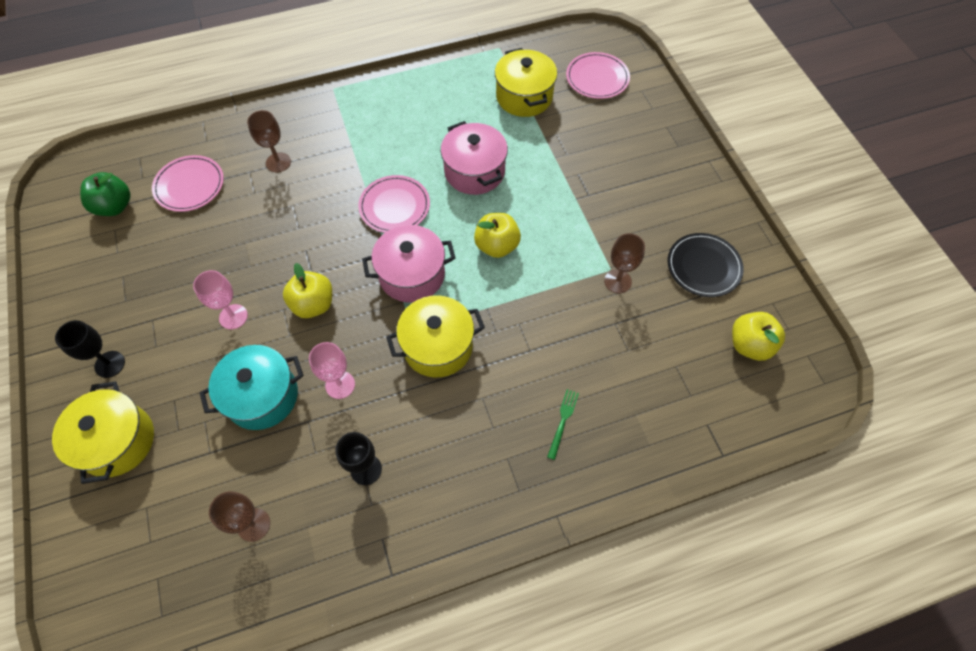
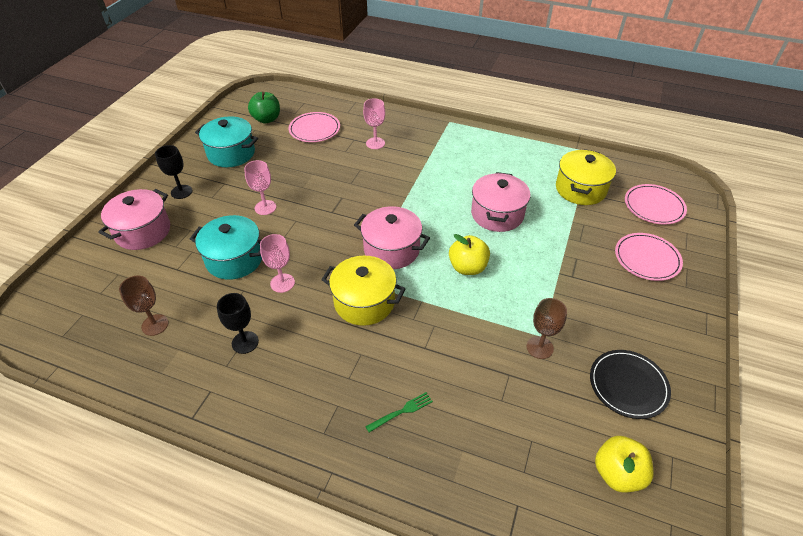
camera: 40 degrees right, 15 degrees down
yellow pot [52,381,154,484] -> pink pot [98,189,170,250]
brown goblet [247,110,291,172] -> pink goblet [363,98,385,149]
yellow apple [283,263,332,318] -> none
pink plate [358,175,430,233] -> pink plate moved to [615,233,683,281]
none -> turquoise pot [195,116,258,167]

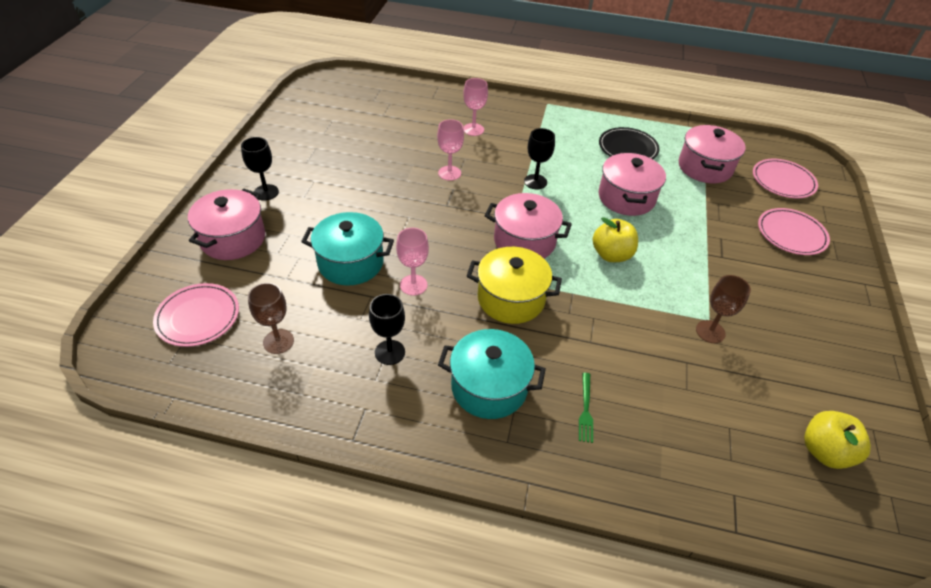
camera: 10 degrees left, 0 degrees up
turquoise pot [195,116,258,167] -> turquoise pot moved to [438,329,546,419]
pink goblet [244,160,276,215] -> pink goblet moved to [437,119,464,181]
green apple [248,92,280,124] -> none
pink plate [289,112,340,142] -> pink plate moved to [153,283,239,347]
green fork [365,392,433,432] -> green fork turned 135 degrees clockwise [579,373,593,443]
yellow pot [556,149,616,205] -> pink pot [679,125,746,183]
black plate [590,350,671,419] -> black plate moved to [599,127,660,159]
none -> black goblet [524,128,555,189]

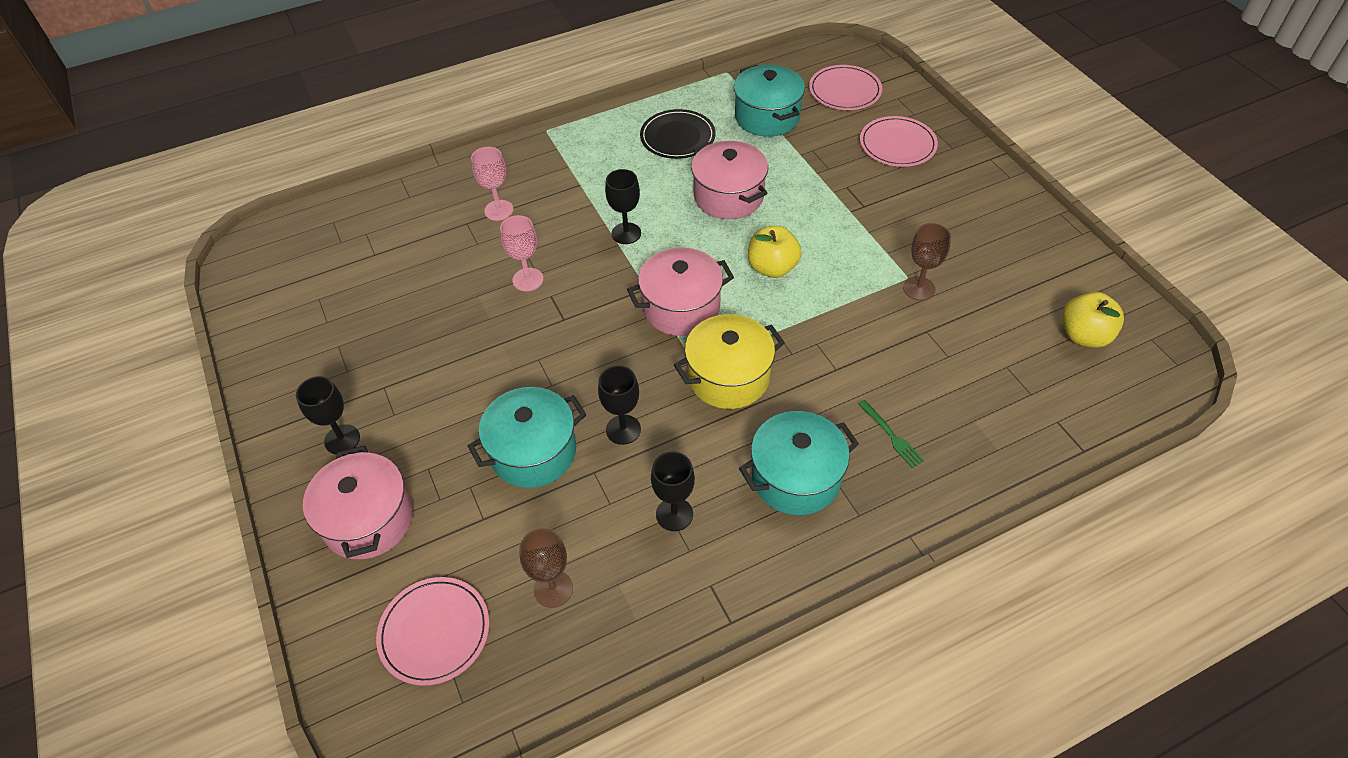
camera: 35 degrees left, 5 degrees up
pink goblet [396,228,429,296] -> black goblet [598,366,641,445]
pink pot [679,125,746,183] -> turquoise pot [734,65,805,137]

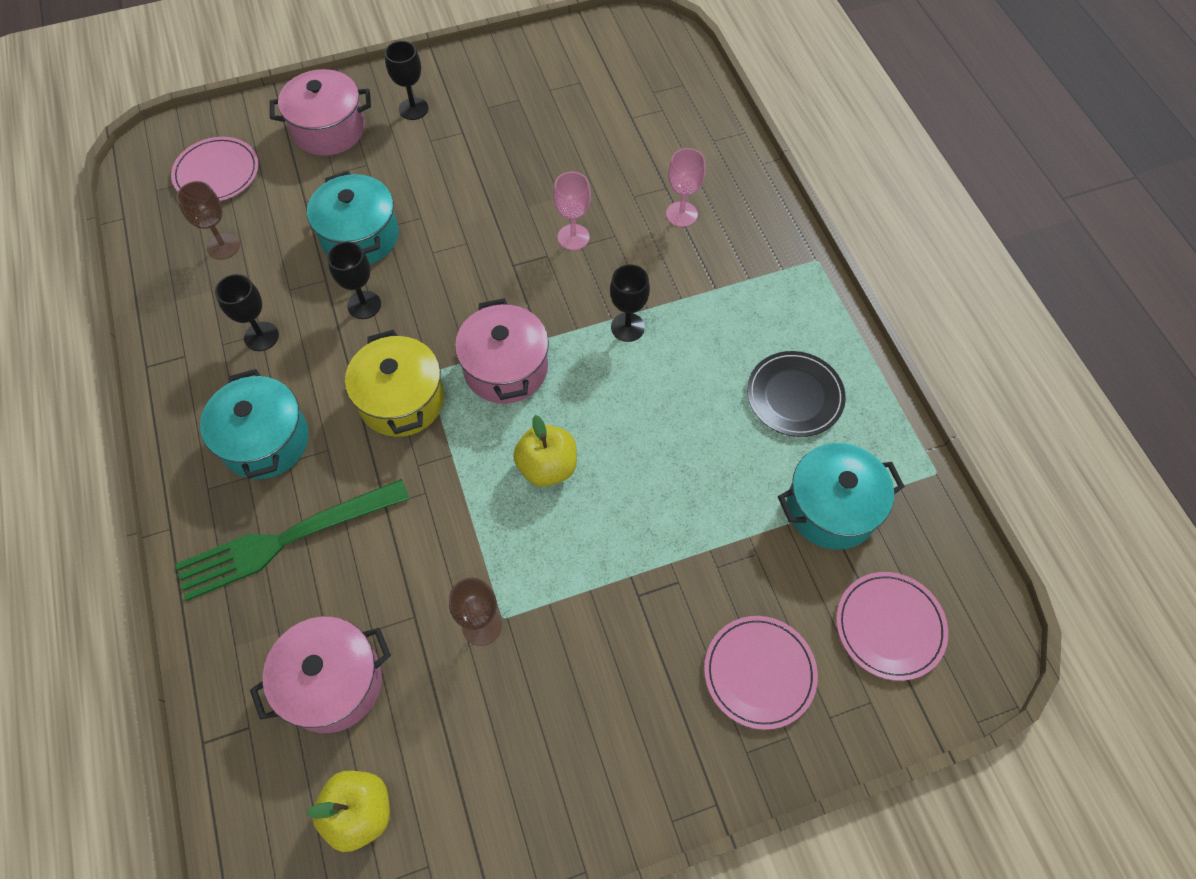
camera: 95 degrees right, 10 degrees up
pink pot [691,141,768,219] -> pink pot moved to [250,617,391,733]
green fork [858,400,924,468] -> green fork [175,479,410,601], size x2.48

